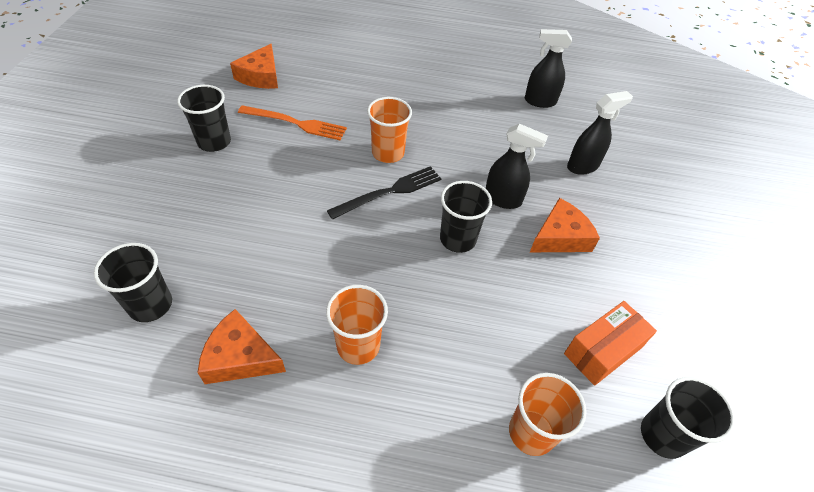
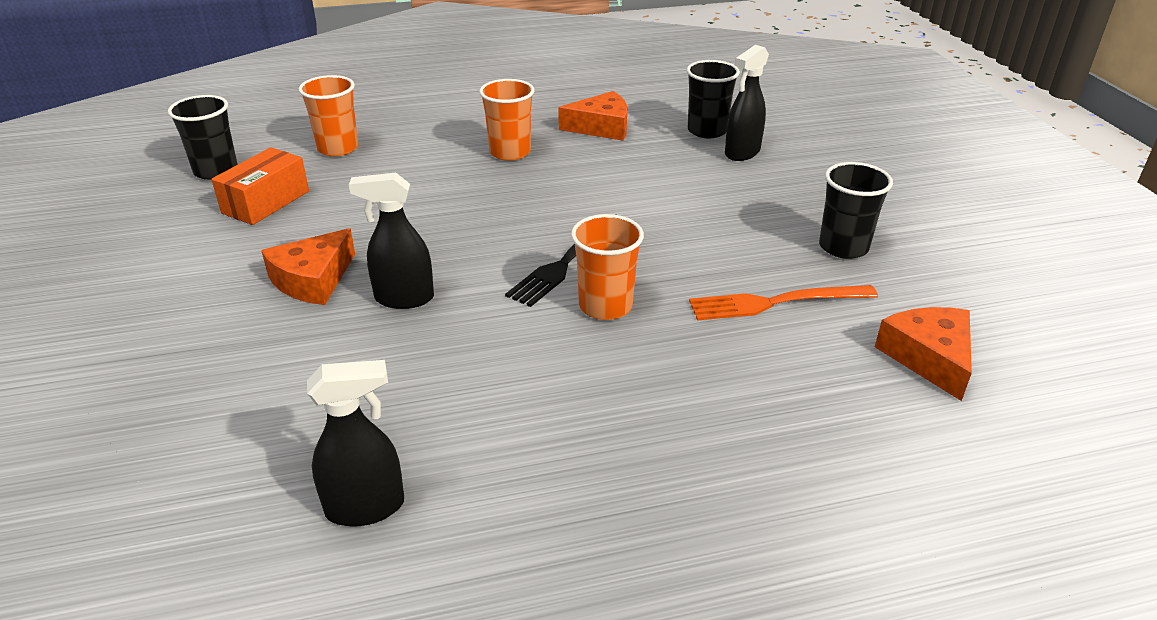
camera: 160 degrees right, 15 degrees down
black cup [440,181,492,253] -> none
black spray bottle [567,91,633,175] -> black spray bottle moved to [725,45,769,161]

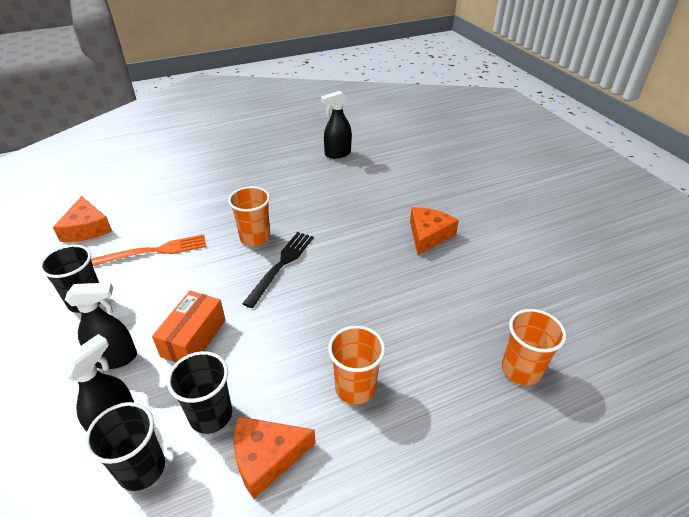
camera: 170 degrees right, 5 degrees up
black cup [168,95,238,180] -> black cup moved to [167,351,232,434]
orange box [211,147,309,225] -> orange box moved to [152,291,226,362]
black spray bottle [349,173,434,309] -> black spray bottle moved to [65,282,137,369]

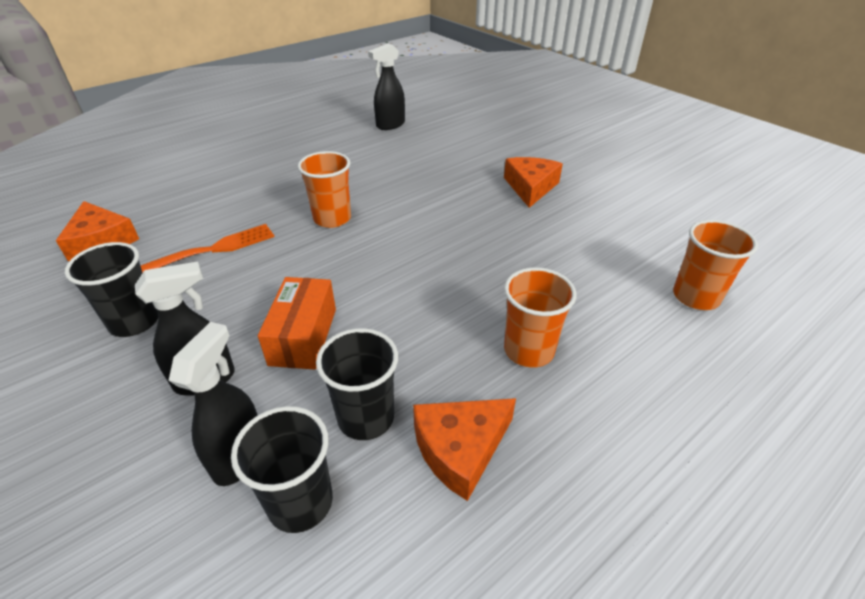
camera: 15 degrees left, 0 degrees up
black fork [242,232,314,308] -> none

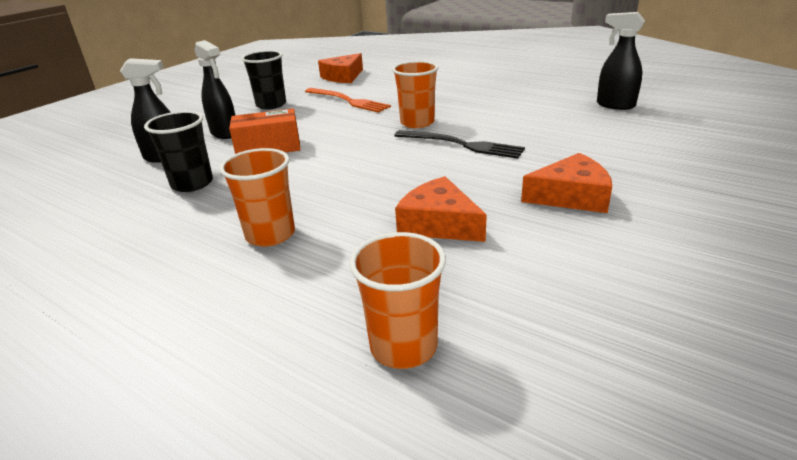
camera: 75 degrees right, 10 degrees down
black cup [231,406,333,533] -> none
orange cheese [413,398,516,501] -> orange cheese moved to [395,176,487,242]
none -> black fork [394,130,525,159]

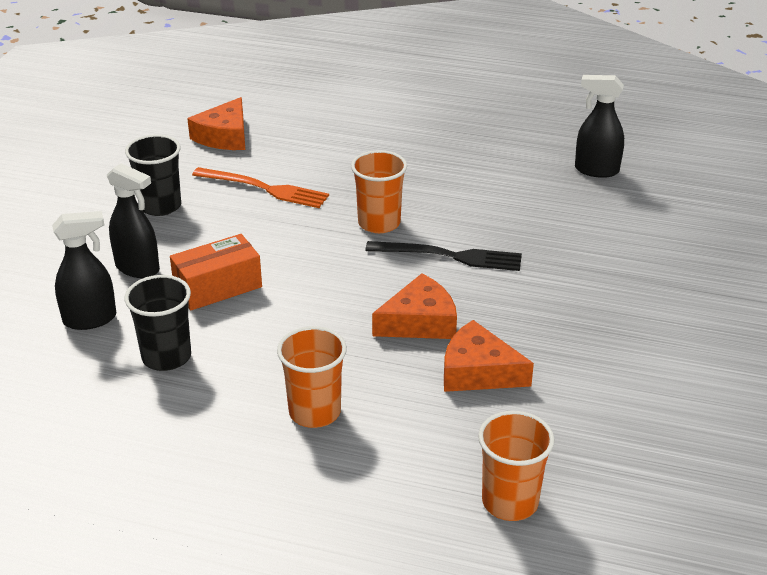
camera: 20 degrees left, 5 degrees up
orange cheese [521,153,612,213] -> orange cheese moved to [372,273,457,339]

